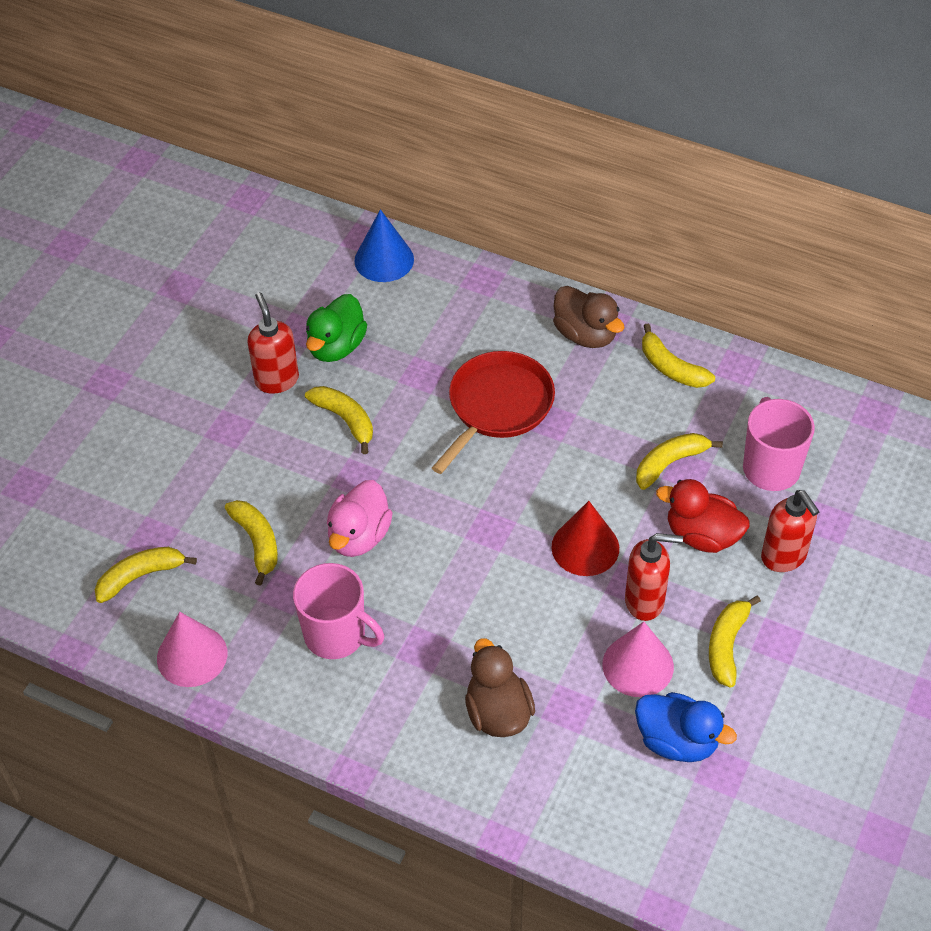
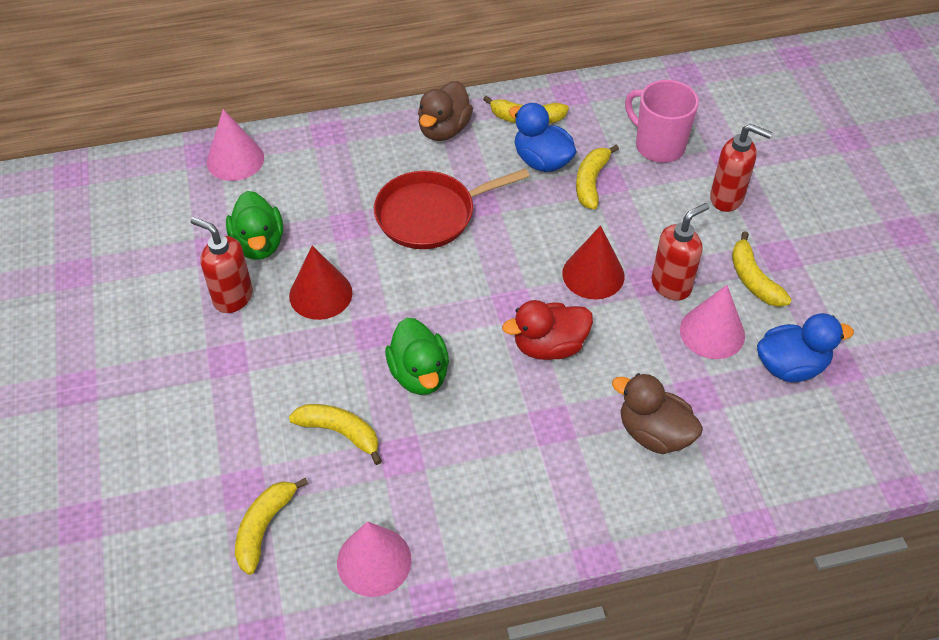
camera: 40 degrees left, 0 degrees up
pink mug [293,563,384,659] -> none
yellow banana [305,386,373,454] -> red cone [289,246,352,320]
pink duck [327,480,393,557] -> green duck [385,318,449,395]
blue cone [354,209,414,282] -> pink cone [207,109,264,181]
red pan [432,351,555,474] -> red pan turned 105 degrees counterclockwise [374,168,530,249]
brown duck [553,286,624,348] -> brown duck turned 105 degrees clockwise [418,81,473,141]
red duck [656,479,750,553] -> red duck moved to [502,300,593,360]
none -> blue duck [509,103,577,172]

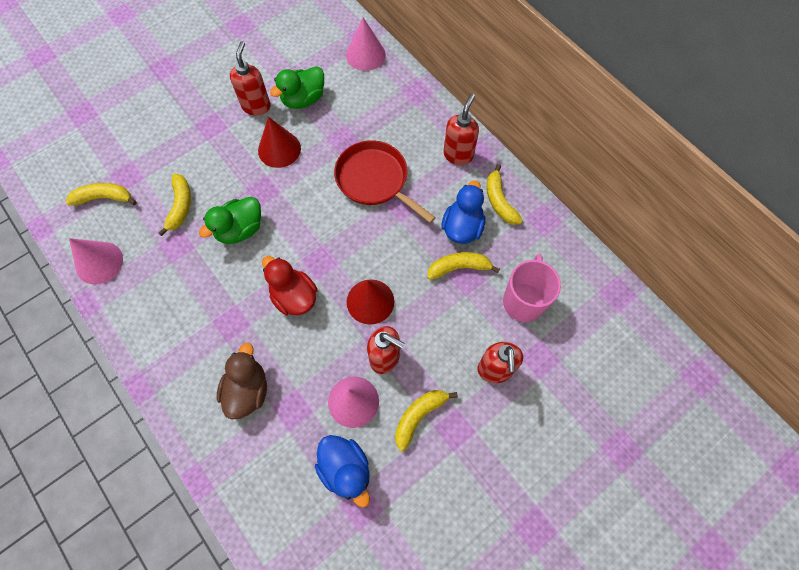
camera: 65 degrees right, 15 degrees up
brown duck [418,81,473,141] -> red soap dispenser [444,94,479,165]

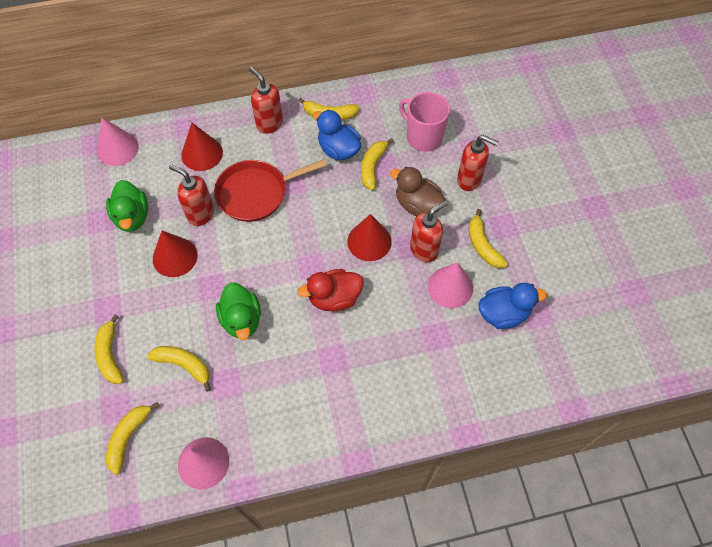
camera: 65 degrees left, 5 degrees down
brown duck [217,343,267,420] -> brown duck moved to [390,167,446,216]
red soap dispenser [230,41,271,116] -> red soap dispenser moved to [169,164,214,226]
none -> yellow banana [94,314,124,384]
none -> red cone [181,123,223,171]

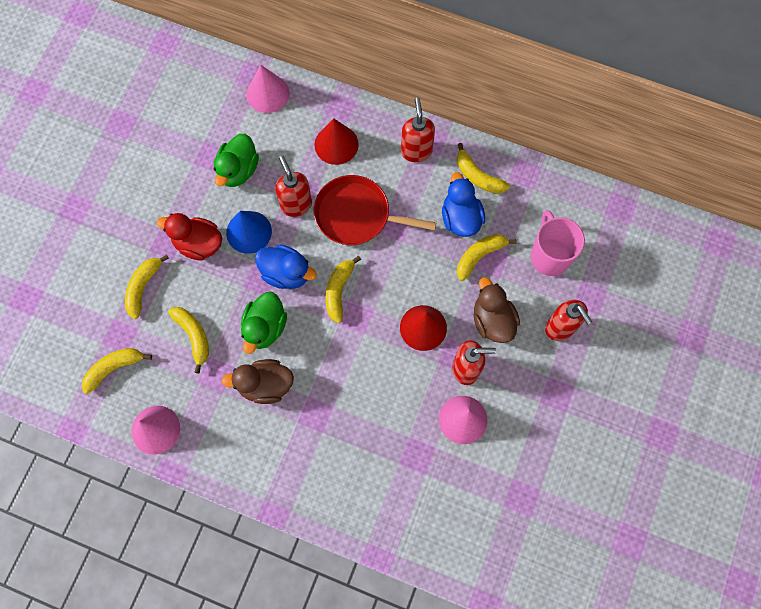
camera: 35 degrees right, 10 degrees up
red cone [153,231,198,277] -> blue cone [226,211,272,254]
red duck [297,269,363,311] -> red duck moved to [157,213,222,261]
yellow banana [469,209,508,268] -> yellow banana moved to [326,256,361,323]
blue duck [478,283,547,329] -> blue duck moved to [255,244,317,289]
none -> brown duck [222,359,294,404]

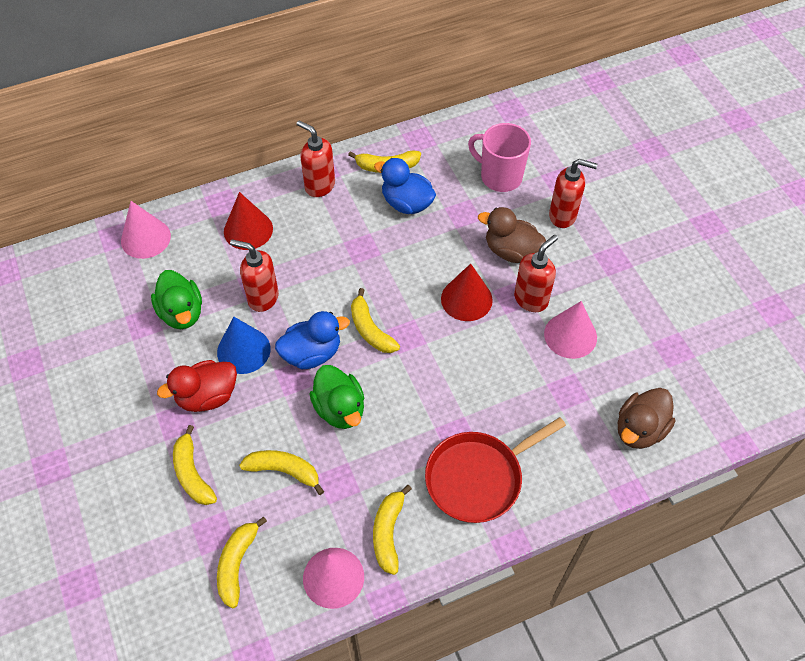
camera: 45 degrees left, 15 degrees down
brown duck [222,359,294,404] -> brown duck moved to [618,388,675,449]
red pan [314,175,436,245] -> red pan moved to [425,417,566,523]
yellow banana [457,234,517,281] -> yellow banana moved to [373,485,412,575]

